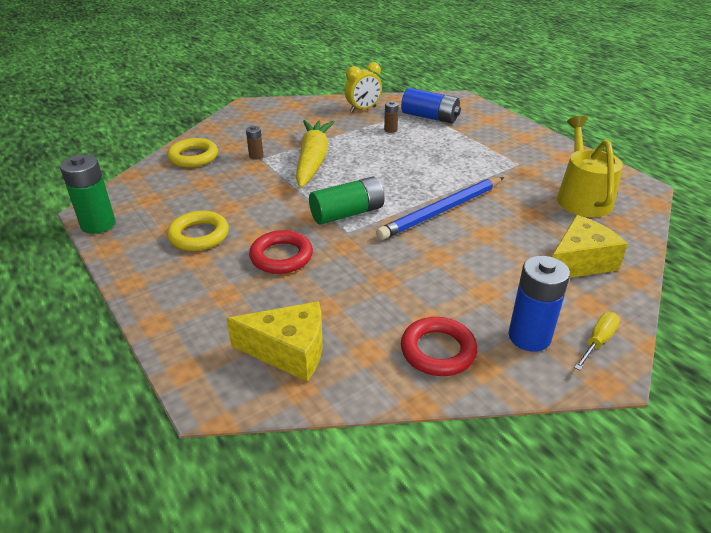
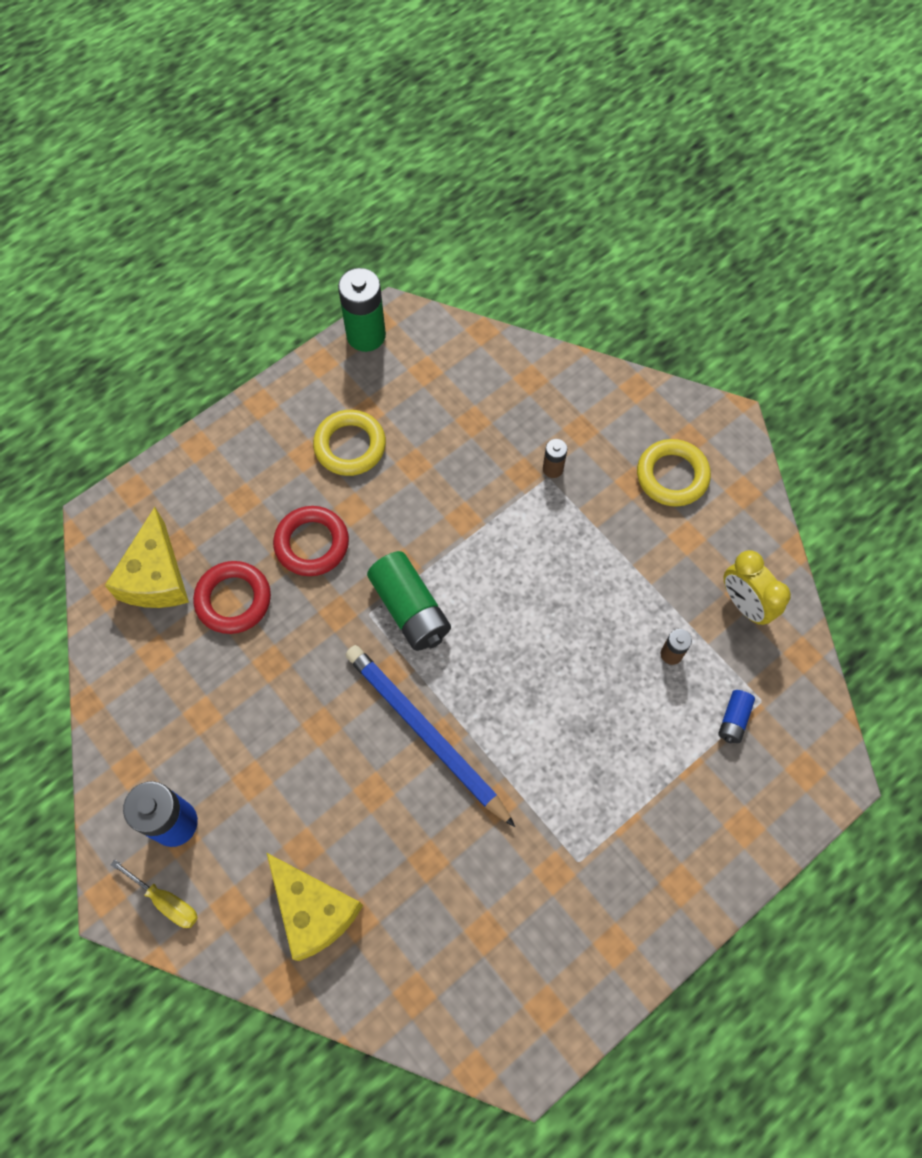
camera: 85 degrees right, 30 degrees up
yellow ring [167,138,218,167] -> yellow ring moved to [637,439,711,507]
yellow carrot [296,120,335,188] -> none
blue battery [401,88,461,124] -> blue battery [718,690,755,743], size x0.51
red ring [401,317,477,376] -> red ring moved to [193,561,271,634]
yellow watering can [557,116,623,217] -> none

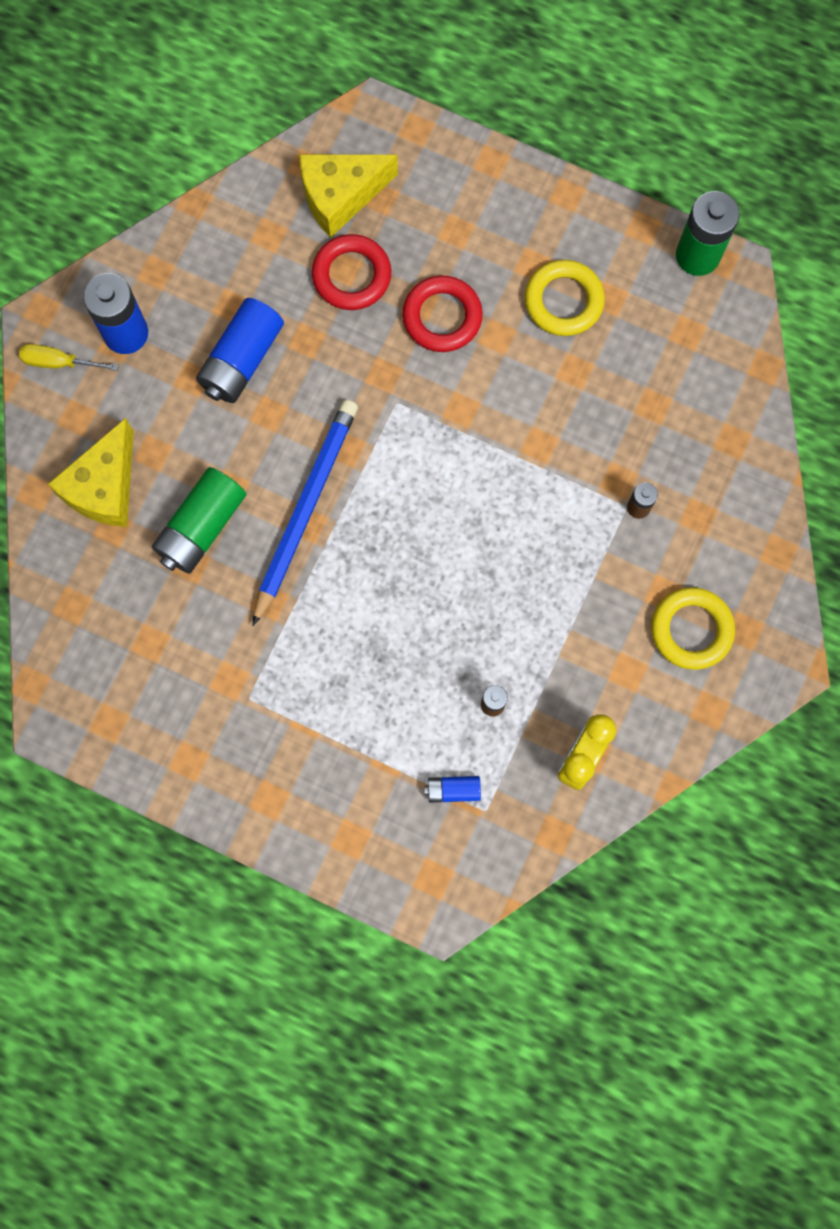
camera: 65 degrees right, 10 degrees up
yellow screwdriver [111,860,198,928] -> yellow screwdriver turned 90 degrees clockwise [19,344,119,371]
green battery [367,551,451,651] -> green battery moved to [152,467,246,574]
none -> blue battery [196,298,284,403]

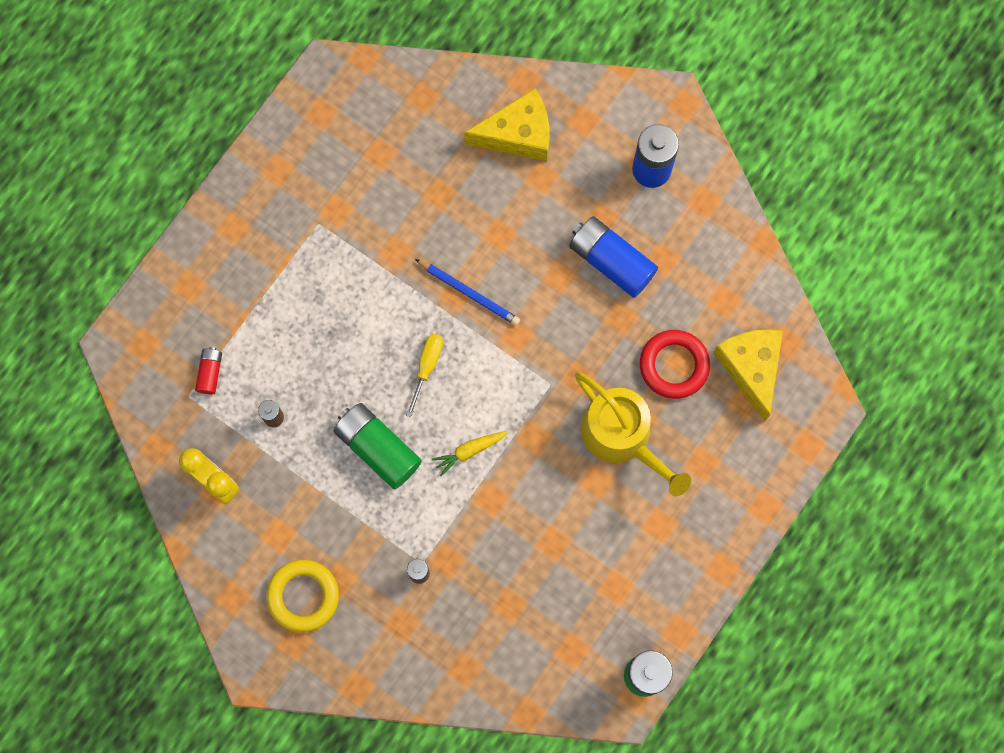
camera: 100 degrees right, 0 degrees up
yellow screwdriver [19,344,119,371] -> yellow screwdriver moved to [406,334,443,417]
yellow cheese [48,418,134,527] -> yellow cheese turned 135 degrees clockwise [464,88,549,161]
green battery [152,467,246,574] -> green battery moved to [334,403,422,489]
blue pencil [253,400,358,626] -> blue pencil [415,259,520,326], size x0.58
red ring [402,276,483,352] -> yellow watering can [575,372,691,496]
blue battery [425,776,481,803] -> red battery [195,347,222,395]
yellow ring [525,260,605,336] -> none
none -> yellow carrot [432,431,508,476]

